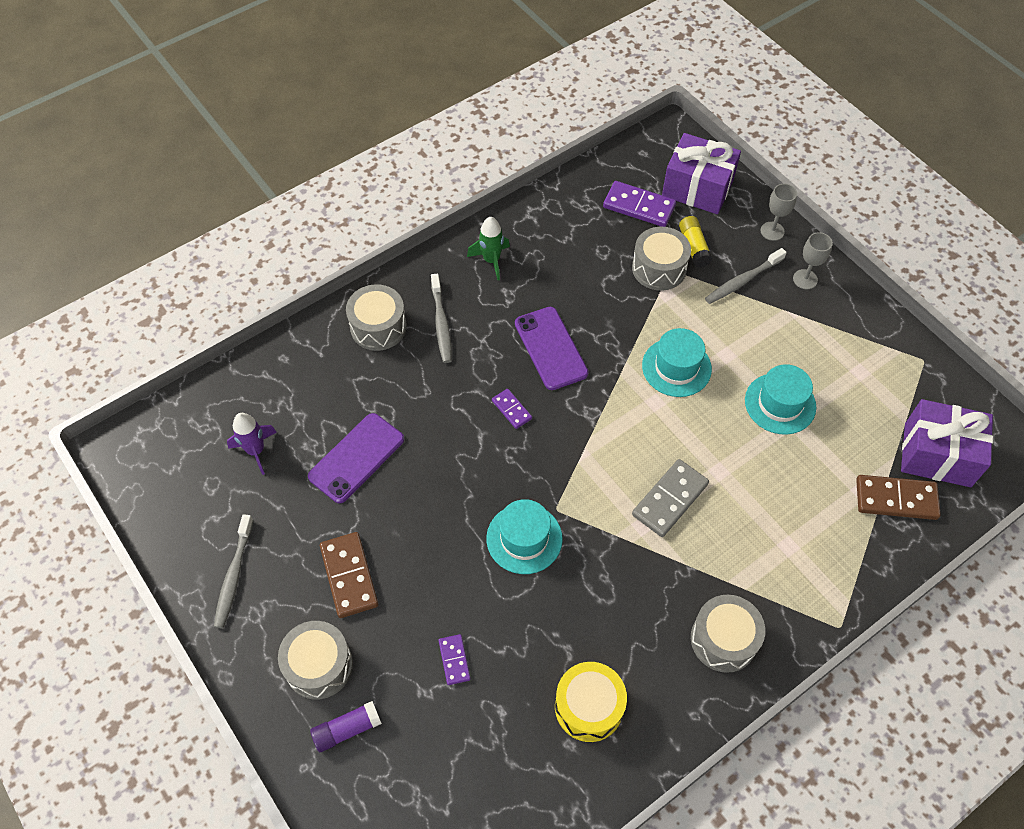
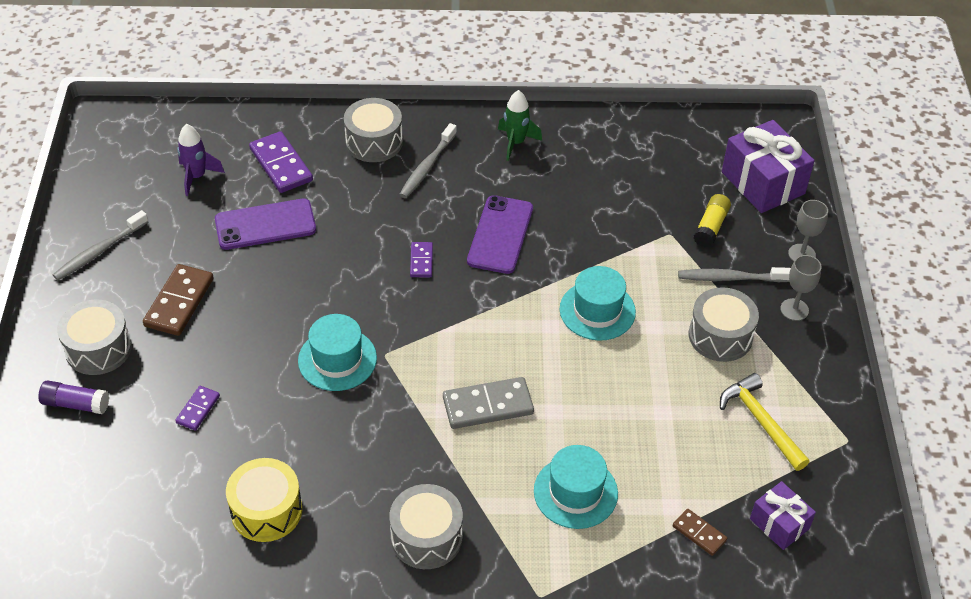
camera: 35 degrees right, 10 degrees down
purple domino [603,181,676,227] -> purple domino moved to [249,131,313,193]
grey drum [632,227,691,291] -> grey drum moved to [689,287,759,362]
turquoise hat [745,364,816,435] -> turquoise hat moved to [534,445,618,529]
brown domino [856,475,941,520] -> brown domino [673,509,727,556], size x0.56
purple gift [901,399,993,487] -> purple gift [750,481,816,550], size x0.57
none -> yellow hammer [720,373,810,471]

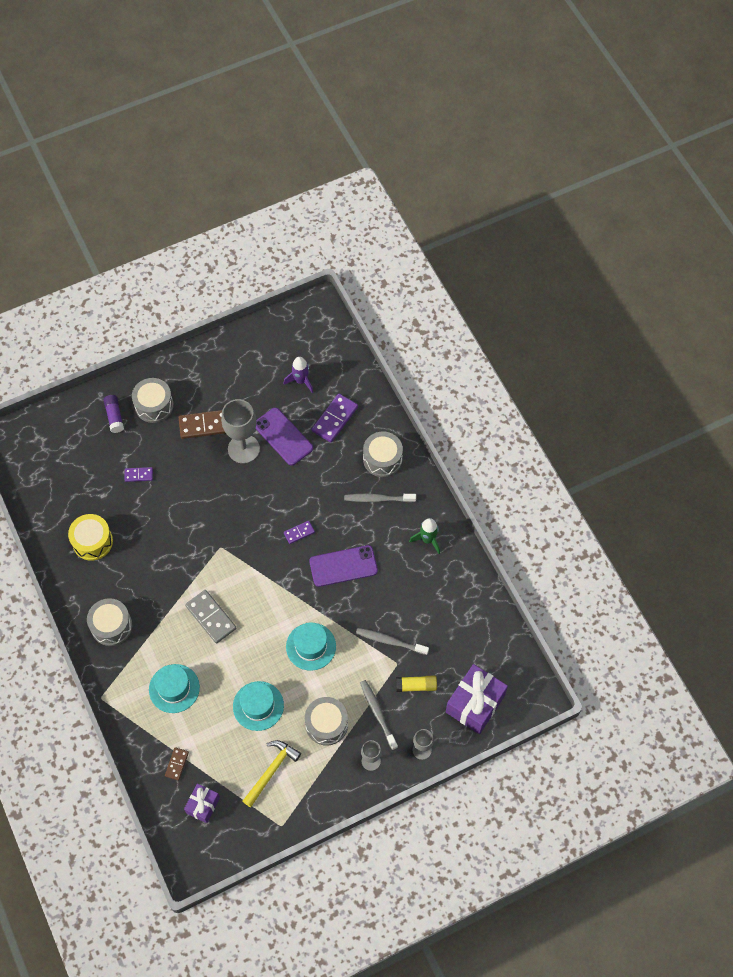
camera: 65 degrees right, 15 degrees up
grey toothbrush [53,210,148,280] -> grey toothbrush moved to [356,628,429,655]
turquoise hat [298,314,377,391] -> turquoise hat moved to [233,681,284,731]
none -> grey goblet [221,399,260,464]

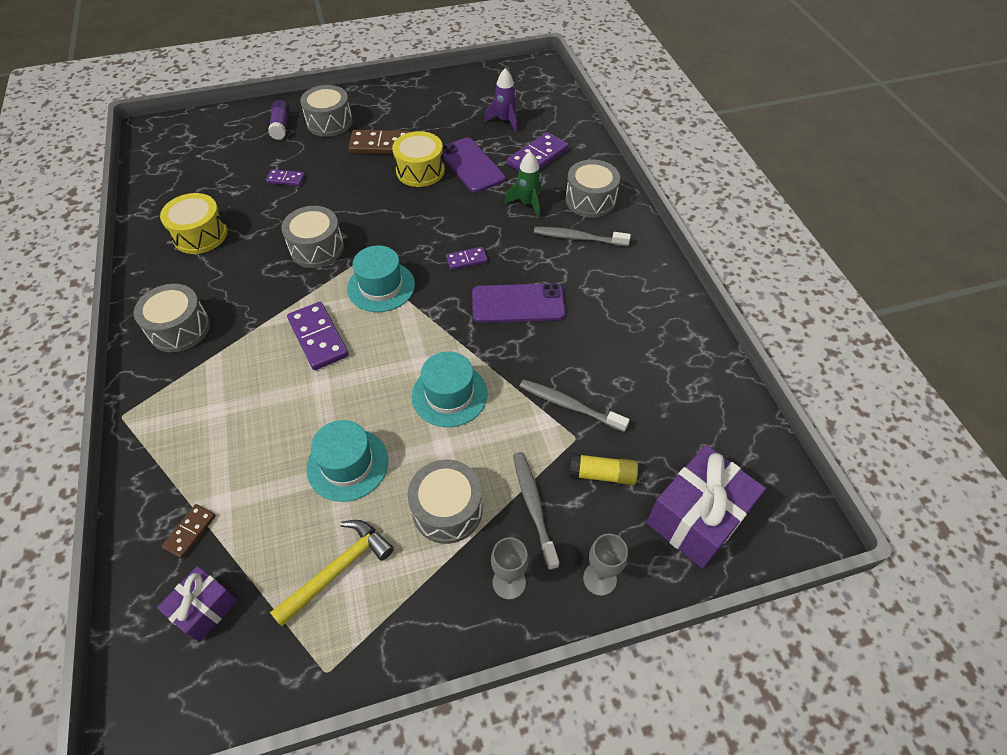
camera: 10 degrees right, 10 degrees down
turquoise hat [149,664,200,713] -> turquoise hat moved to [347,245,415,312]
grey domino [185,590,236,644] -> purple domino [287,302,349,370]
grey goblet [221,399,260,464] -> yellow drum [392,131,445,187]
green rocket [409,518,440,554] -> green rocket moved to [504,152,541,219]
none -> grey drum [281,206,344,268]

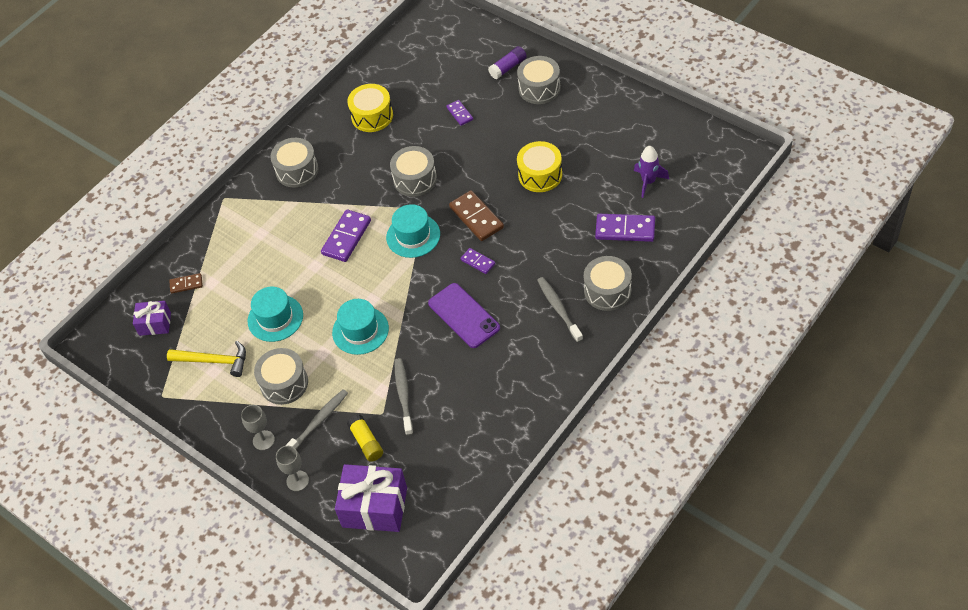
camera: 60 degrees right, 0 degrees up
brown domino [348,130,411,154] -> brown domino moved to [449,190,504,241]
purple phone [442,137,505,193] -> none
green rocket [504,152,541,219] -> none

